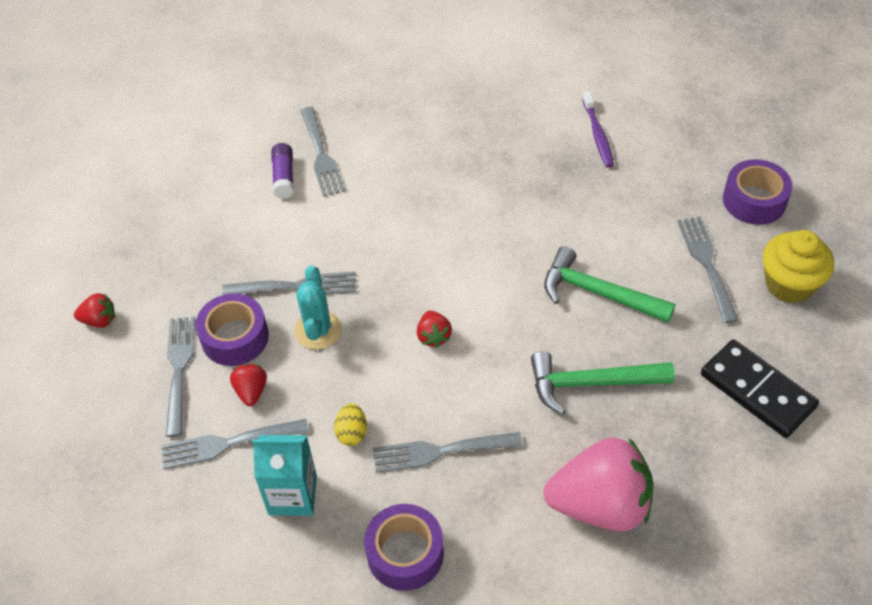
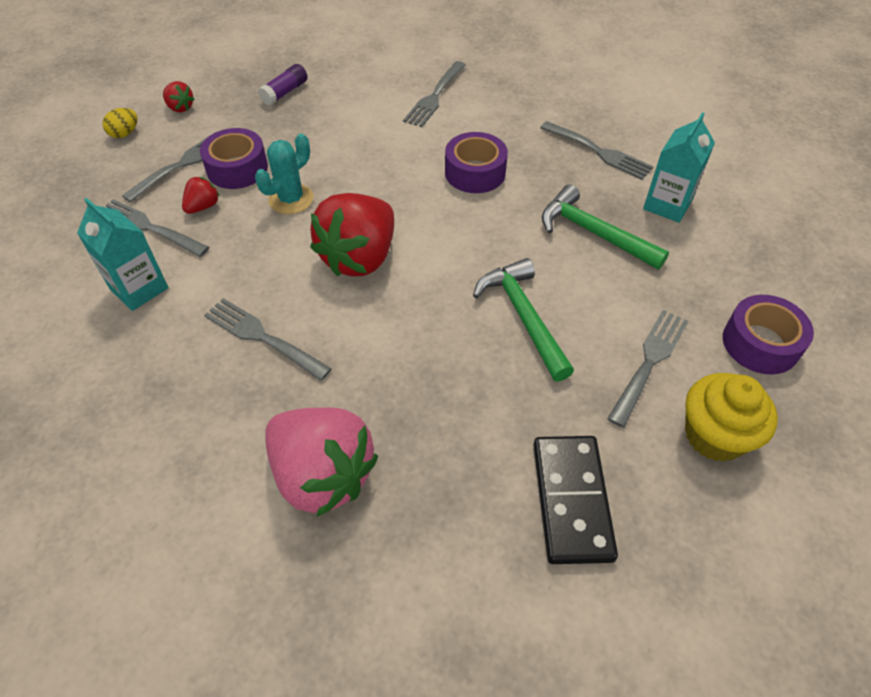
camera: 40 degrees right, 0 degrees up
grey fork [222,271,356,295] -> grey fork moved to [540,121,653,180]
purple glue stick [271,143,294,199] -> purple glue stick moved to [258,64,307,106]
yellow egg [334,403,367,446] -> yellow egg moved to [102,108,137,138]
purple tape [364,504,444,591] -> purple tape moved to [445,132,508,193]
red strawberry [417,310,452,348] -> red strawberry [310,193,394,277], size x2.30
green hammer [531,351,675,415] -> green hammer moved to [542,184,669,270]
purple toothbrush [582,91,614,168] -> turquoise carton [643,112,715,223]

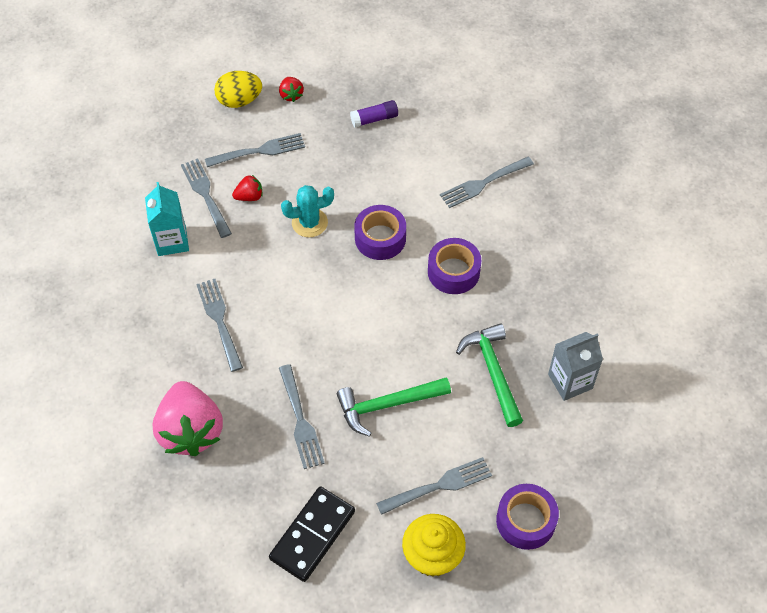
camera: 35 degrees right, 5 degrees up
yellow egg [102,108,137,138] -> yellow egg [214,71,262,108], size x1.66
purple tape [200,128,268,189] -> purple tape moved to [354,205,406,260]
red strawberry [310,193,394,277] -> none
green hammer [473,258,574,382] -> green hammer turned 120 degrees counterclockwise [337,377,451,437]
grey fork [540,121,653,180] -> grey fork moved to [279,364,325,469]
turquoise carton [643,112,715,223] -> grey carton [548,332,603,401]

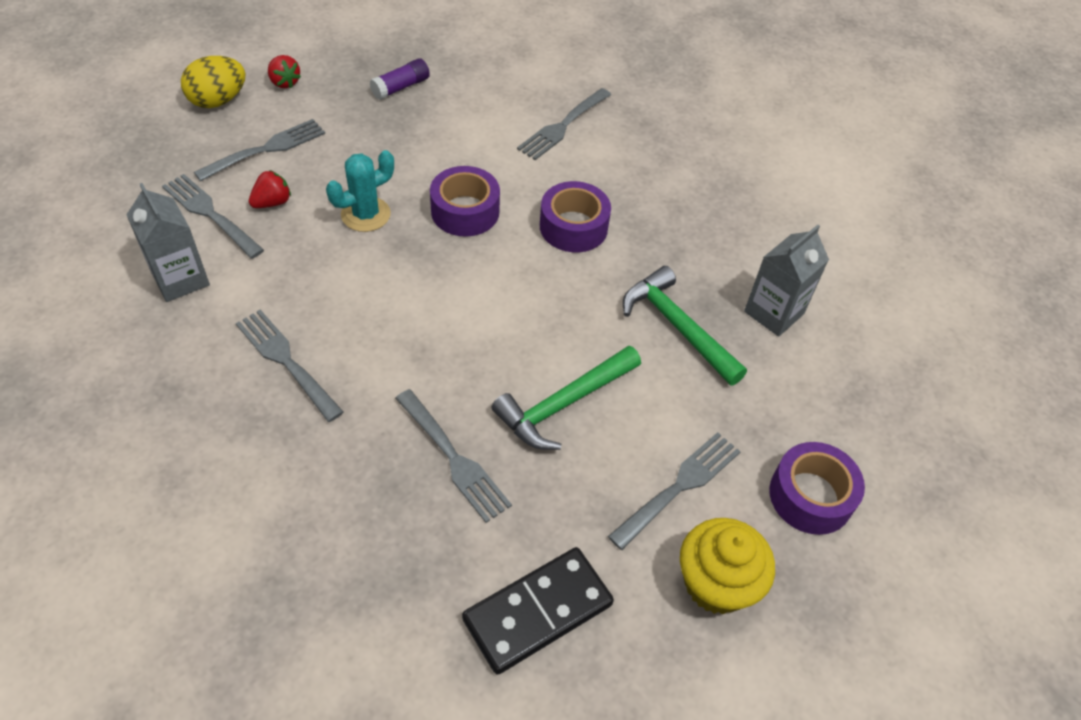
camera: 25 degrees left, 5 degrees down
turquoise carton [145,182,189,256] -> grey carton [126,183,210,302]
pink strawberry [153,381,223,456] -> none
black domino [269,486,355,582] -> black domino turned 45 degrees clockwise [462,547,614,675]

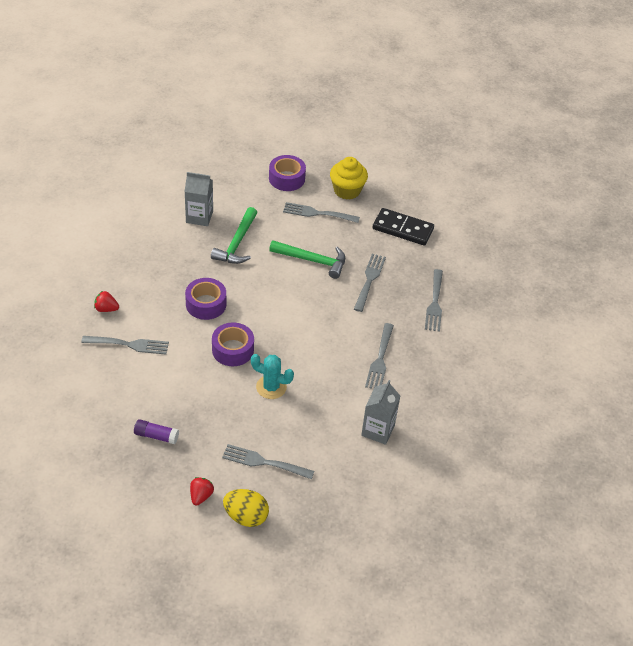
camera: 125 degrees left, 5 degrees down
grey fork [162,174,264,259] -> grey fork moved to [425,269,443,332]
red strawberry [249,170,291,208] -> red strawberry moved to [94,291,119,312]

